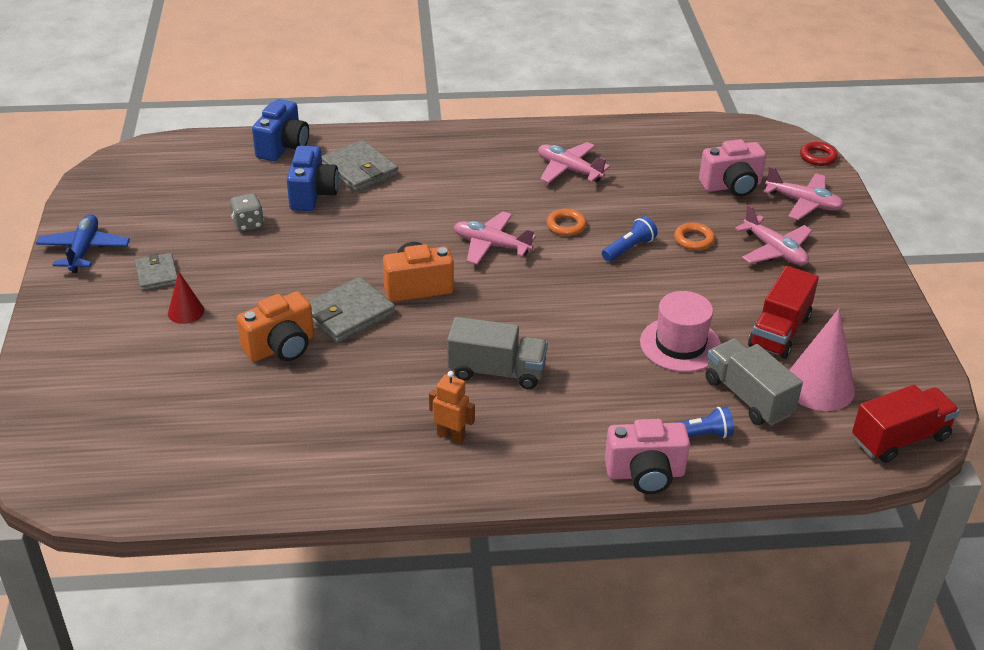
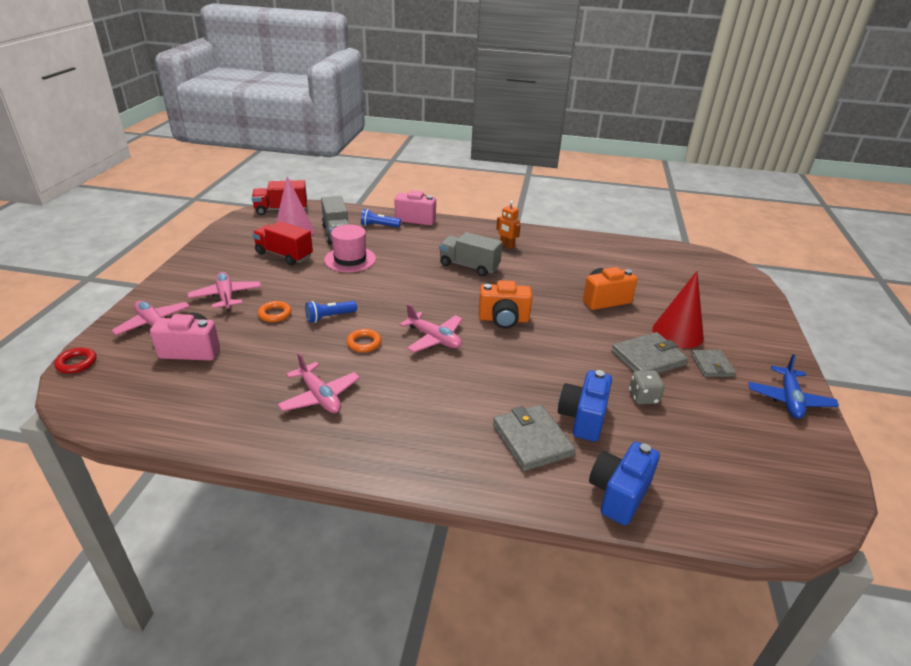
camera: 165 degrees left, 5 degrees down
red cone [168,271,204,324] -> red cone [652,271,704,348], size x1.85
grey wallet [308,277,395,343] -> grey wallet moved to [611,332,688,374]
red truck [748,266,819,359] -> red truck turned 105 degrees counterclockwise [252,221,313,265]

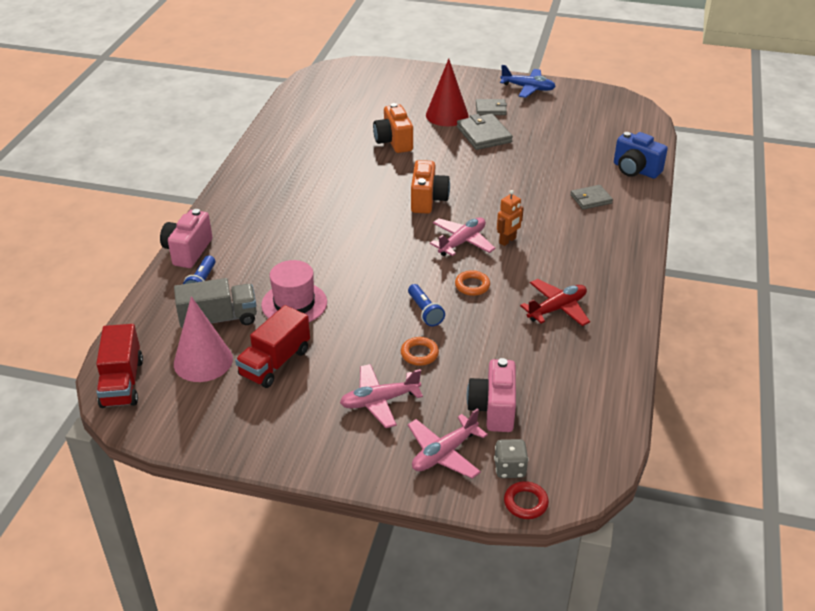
camera: 85 degrees left, 5 degrees up
pink plane [277,352,360,413] -> red plane [520,279,590,326]
grey truck [439,232,502,276] -> none
grey wallet [493,404,576,471] -> grey wallet [570,185,613,210], size x0.64
orange robot [496,201,521,249] -> orange robot moved to [497,190,524,246]
blue camera [558,370,612,442] -> none
grey dice [629,370,665,404] -> grey dice moved to [494,439,529,478]

